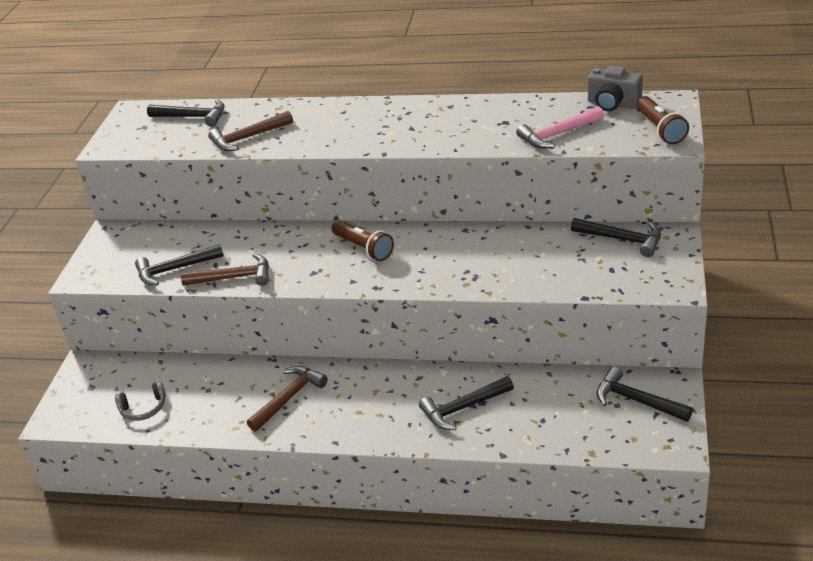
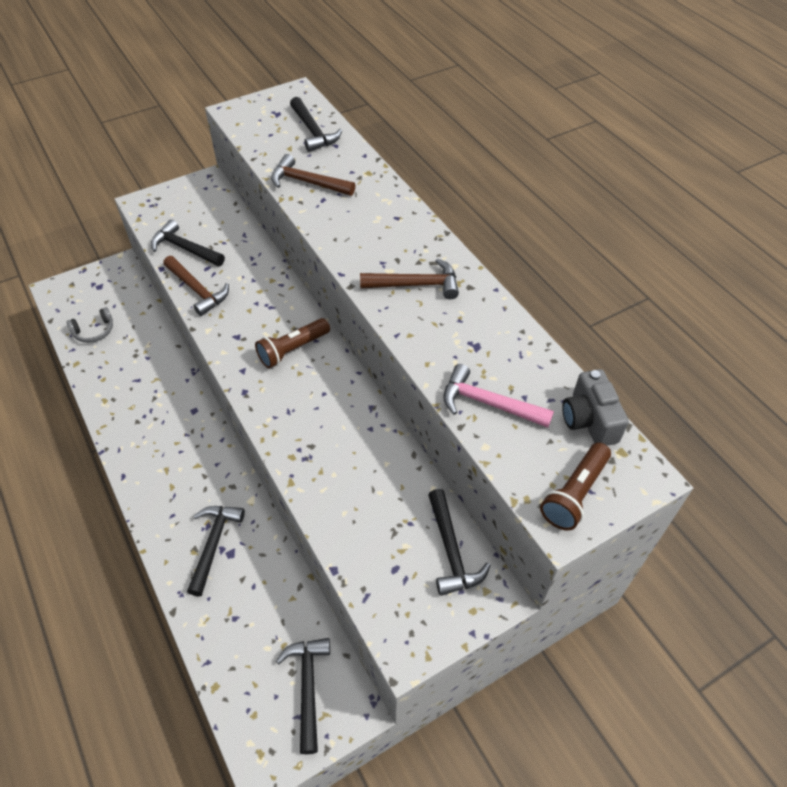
camera: 45 degrees right, 15 degrees up
grey headphones [115,381,166,421] -> grey headphones turned 60 degrees counterclockwise [67,307,113,343]
brown hammer [247,366,328,432] -> brown hammer moved to [360,258,459,299]
brown flashlight [332,220,394,261] -> brown flashlight turned 45 degrees clockwise [255,318,330,368]
black hammer [419,376,514,430] -> black hammer turned 75 degrees clockwise [187,506,245,596]

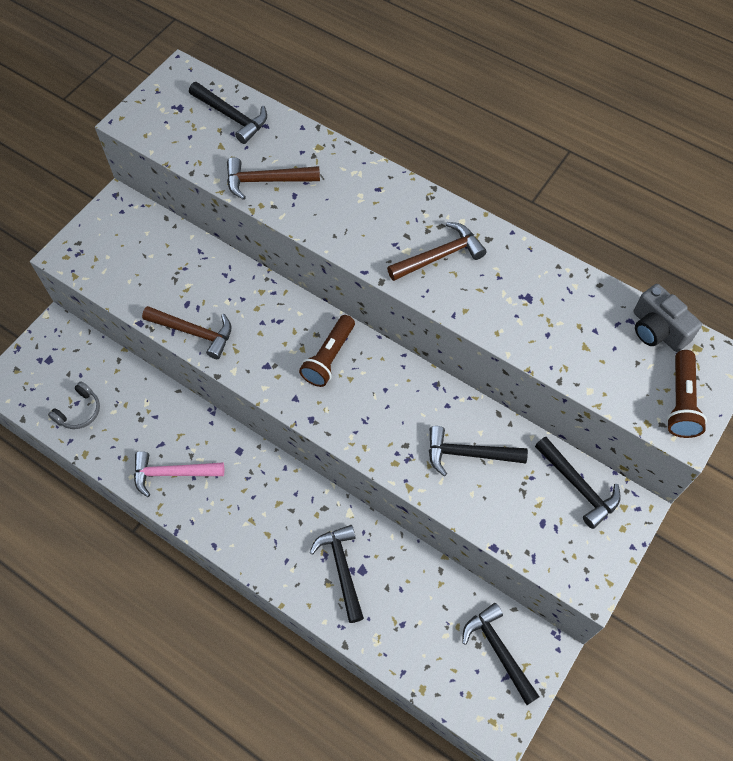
camera: 25 degrees left, 10 degrees up
black hammer [151,219,225,266] -> black hammer moved to [429,426,528,476]
pink hammer [443,364,554,428] -> pink hammer moved to [134,451,224,497]

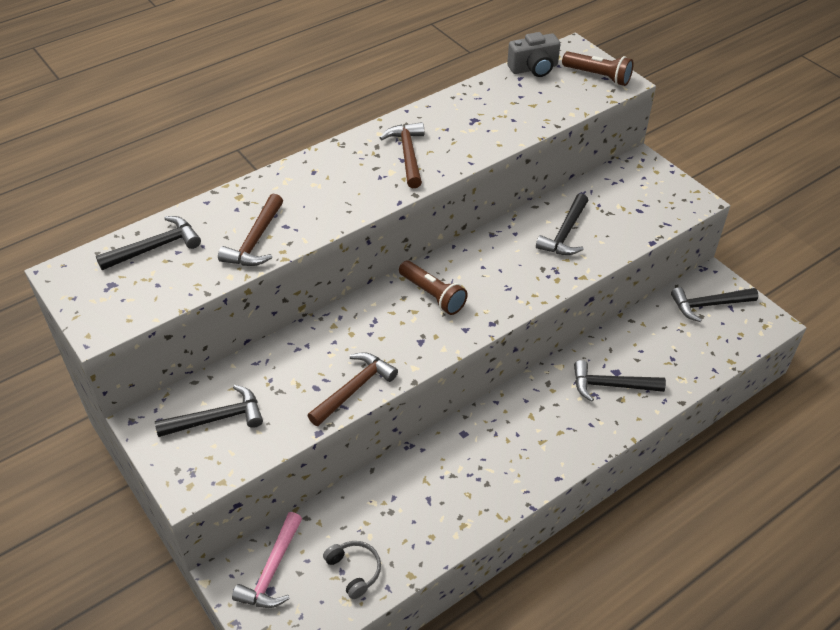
camera: 70 degrees left, 15 degrees down
pink hammer [134,451,224,497] -> pink hammer moved to [232,512,302,608]
black hammer [535,437,621,529] -> black hammer moved to [155,385,263,437]

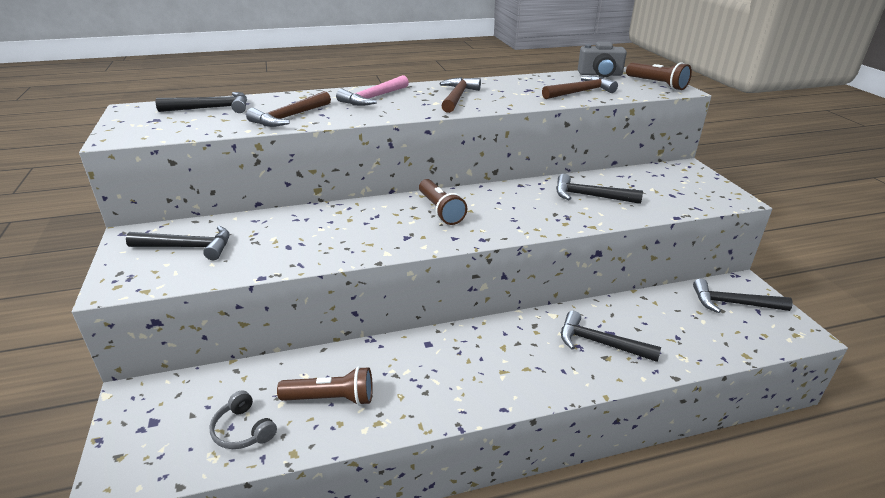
camera: 20 degrees right, 15 degrees down
pink hammer [232,512,302,608] -> pink hammer moved to [336,75,409,106]
brown hammer [307,352,398,426] -> brown hammer moved to [542,76,618,99]
grey headphones [323,541,381,599] -> grey headphones turned 150 degrees clockwise [209,390,277,449]
black hammer [536,193,588,255] -> black hammer turned 60 degrees clockwise [556,174,643,204]
none -> brown flashlight [277,366,373,406]

